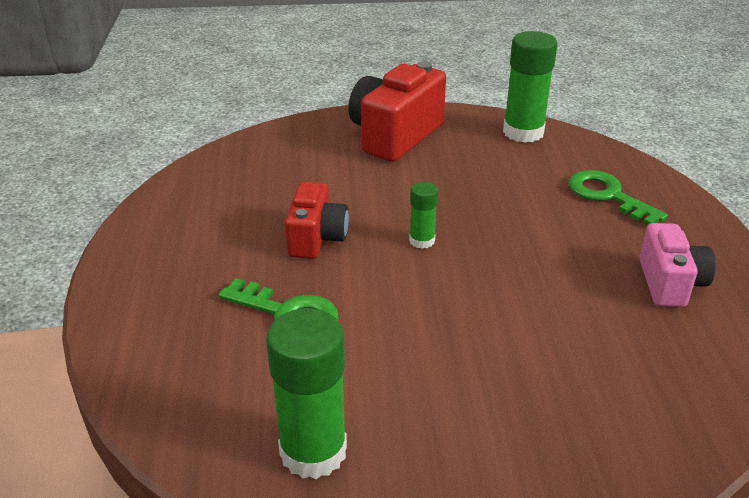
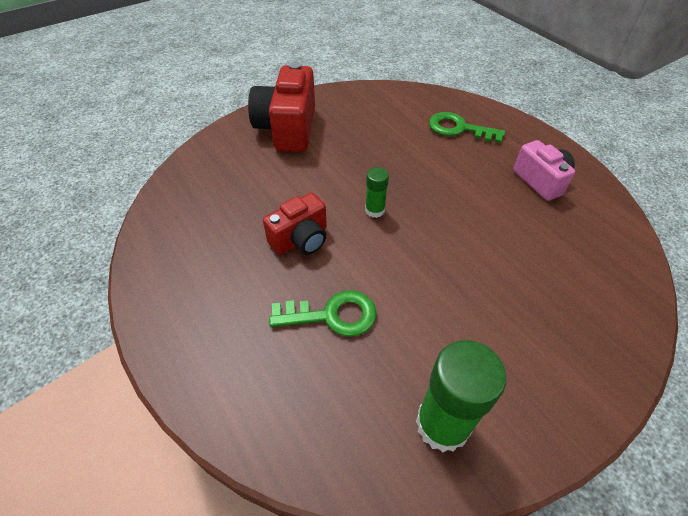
camera: 30 degrees left, 15 degrees up
red camera [285,182,349,259] -> red camera turned 75 degrees clockwise [263,193,327,255]
green glue stick [503,31,558,143] -> none

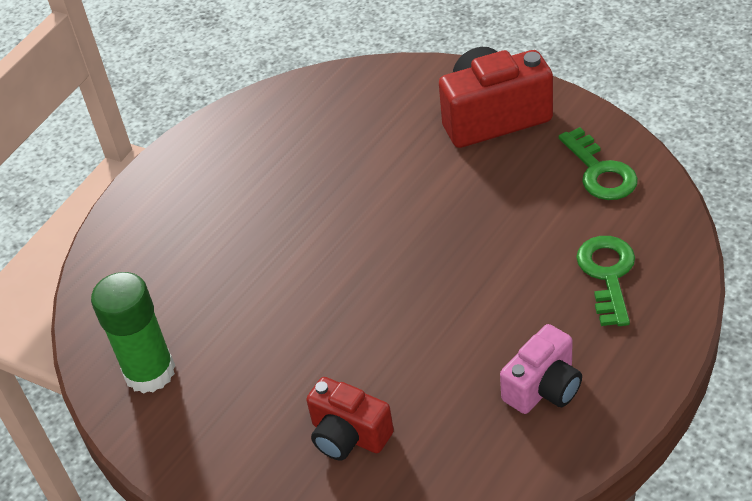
camera: 75 degrees right, 5 degrees down
red camera [263,193,327,255] -> red camera moved to [306,377,394,461]
green key [269,290,376,337] -> green key moved to [559,127,638,200]
green glue stick [365,167,389,218] -> none

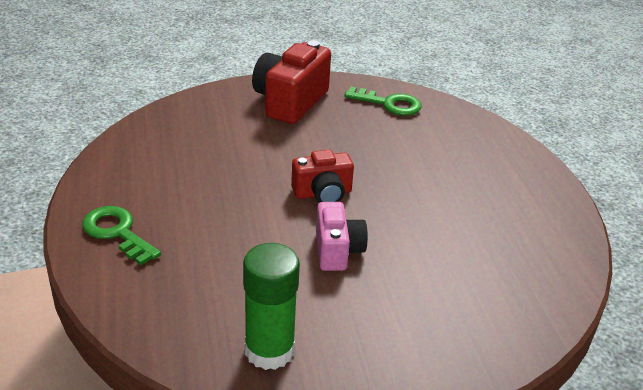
camera: 55 degrees left, 10 degrees down
red camera [306,377,394,461] -> red camera moved to [291,150,354,203]
pink camera [500,324,582,414] -> pink camera moved to [316,202,368,271]
green key [576,236,635,326] -> green key moved to [82,206,161,265]

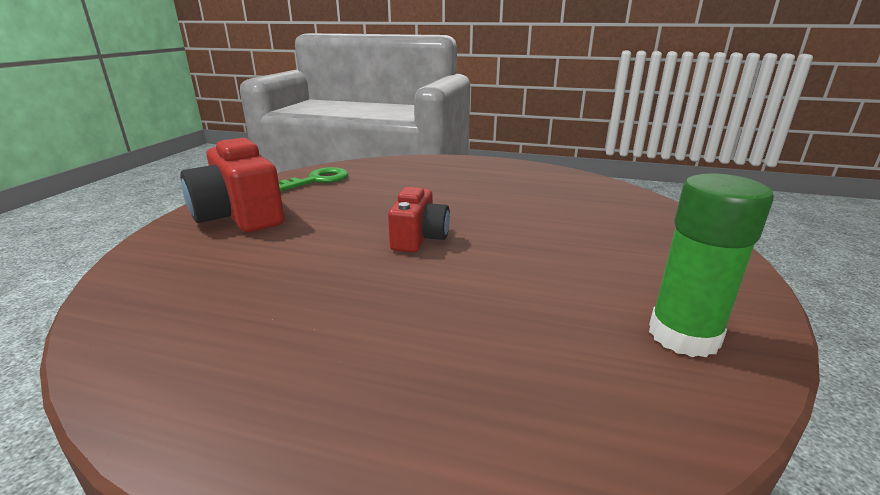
camera: 60 degrees left, 10 degrees down
green key [82,206,161,265] -> none
pink camera [316,202,368,271] -> none

